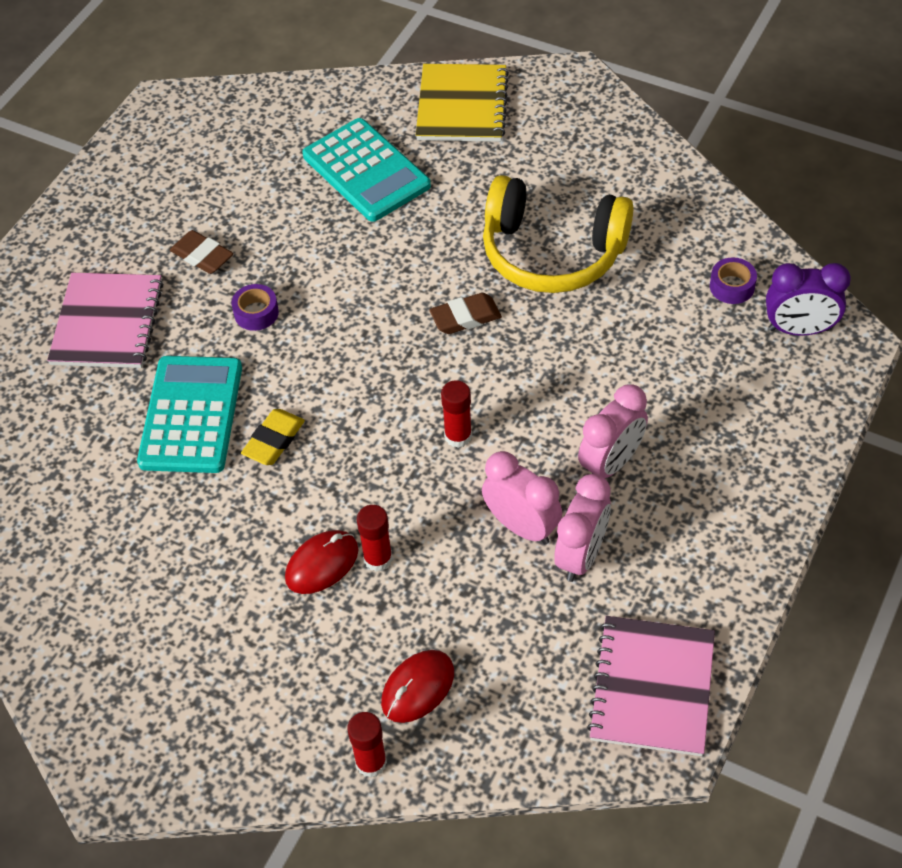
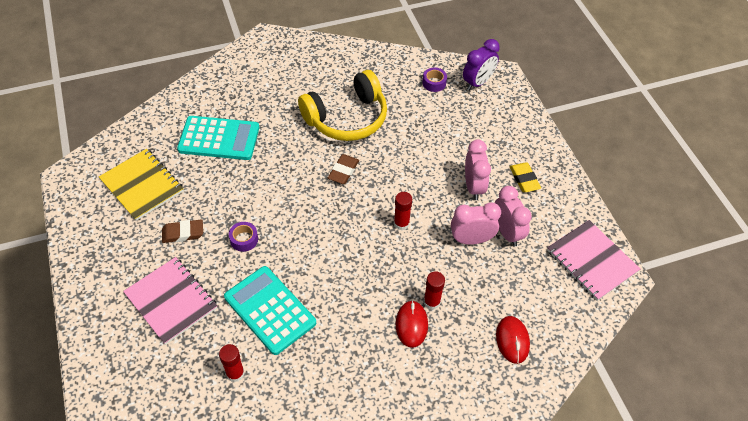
camera: 50 degrees left, 0 degrees up
yellow eraser [241,409,305,465] -> yellow eraser moved to [510,163,541,192]
red glue stick [347,712,387,778] -> red glue stick moved to [219,344,245,382]
yellow notebook [416,64,509,142] -> yellow notebook moved to [99,149,184,221]

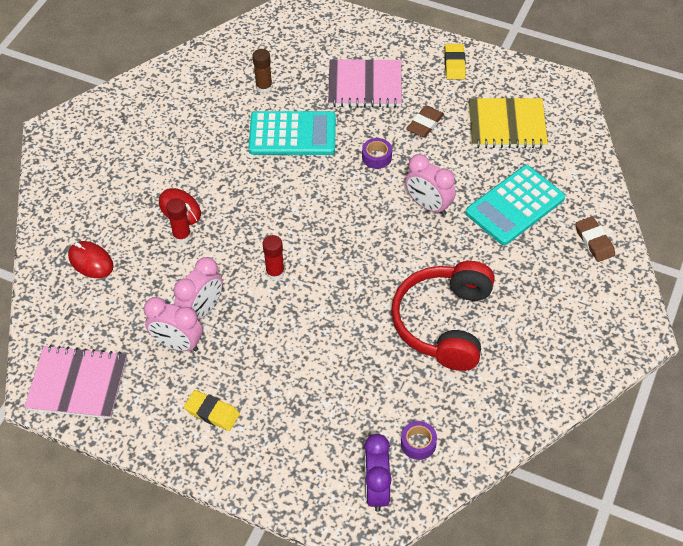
camera: 135 degrees right, 0 degrees up
red glue stick [219,344,245,382] -> brown glue stick [253,49,273,93]
yellow headphones [298,70,387,141] -> red headphones [391,261,495,371]
brown eraser [328,154,359,184] -> brown eraser moved to [575,216,615,262]
pink clock [465,139,491,200] -> pink clock moved to [405,154,456,216]
none -> yellow eraser [445,44,466,79]

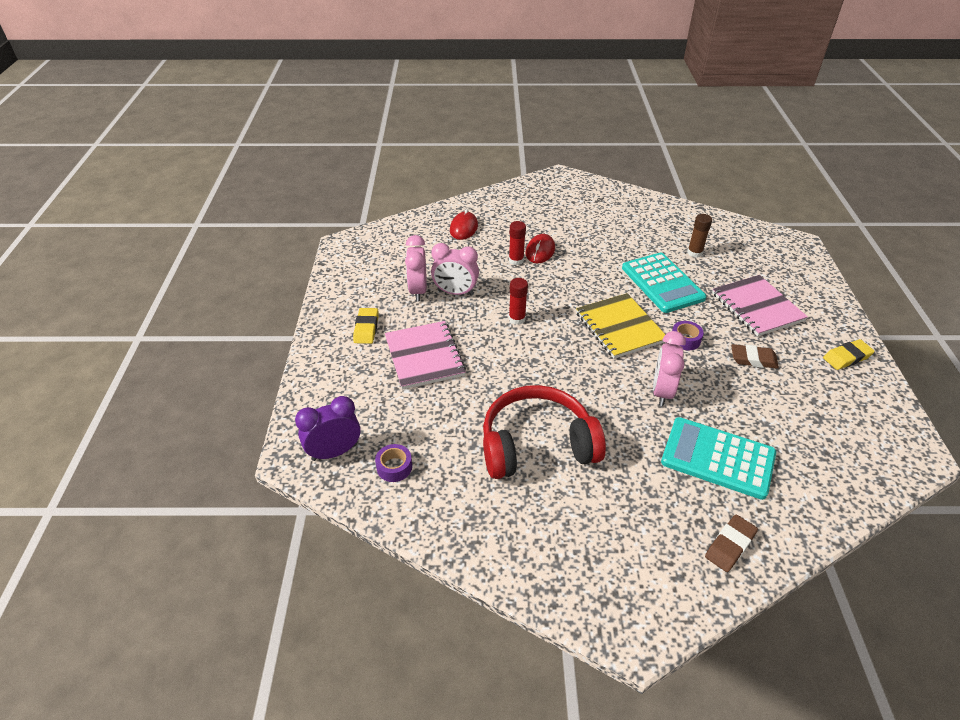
camera: 65 degrees right, 10 degrees down
pink notebook [24,345,127,419] -> pink notebook moved to [385,321,466,390]
yellow notebook [469,98,548,148] -> yellow notebook moved to [576,293,666,359]

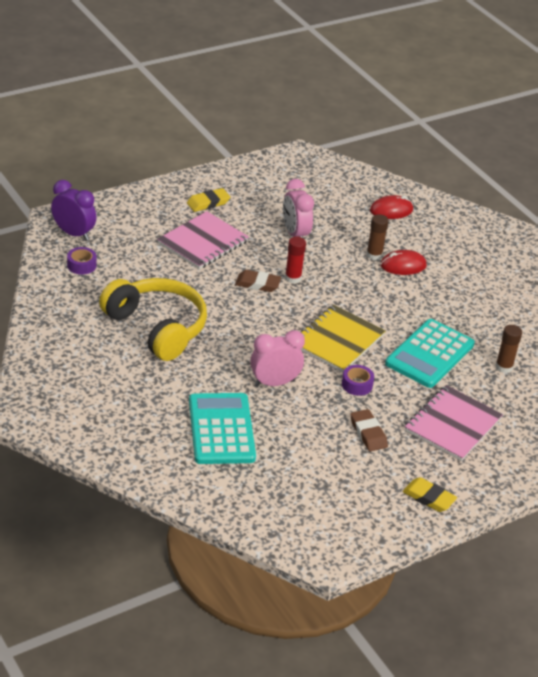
camera: 55 degrees right, 5 degrees down
pink clock [405,235,427,301] -> none
red headphones [483,385,606,479] -> yellow headphones [99,278,207,361]
red glue stick [509,221,526,265] -> brown glue stick [367,214,389,260]
brown eraser [705,515,758,572] -> brown eraser moved to [235,270,281,292]

